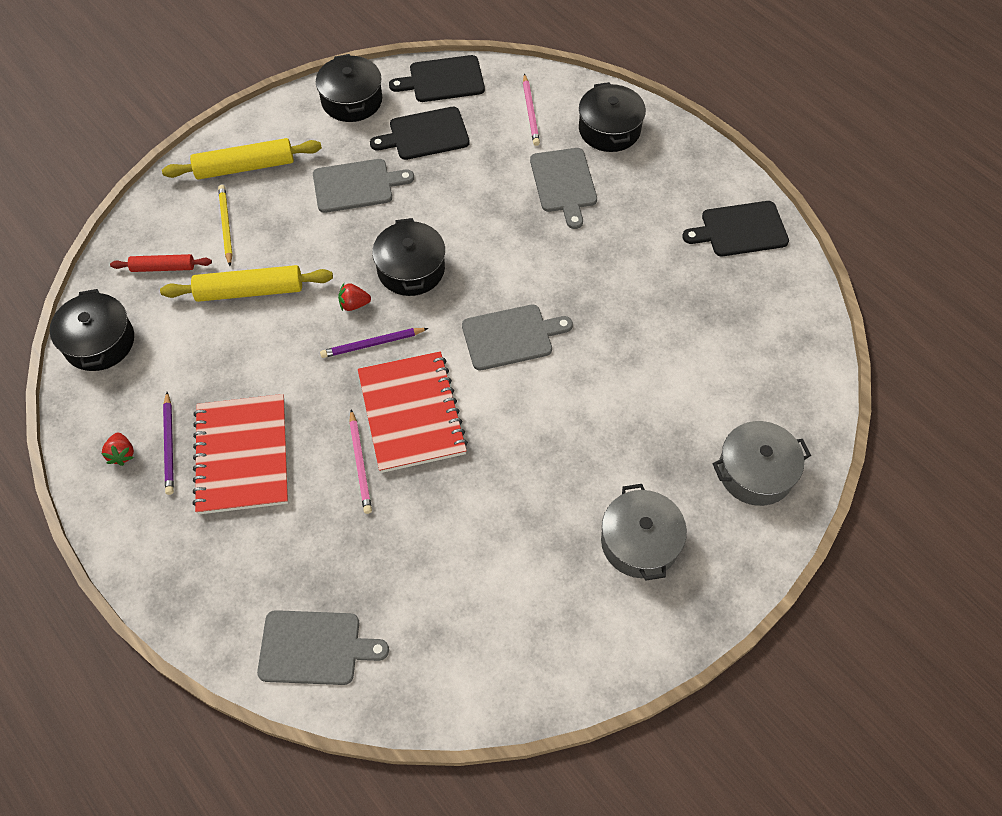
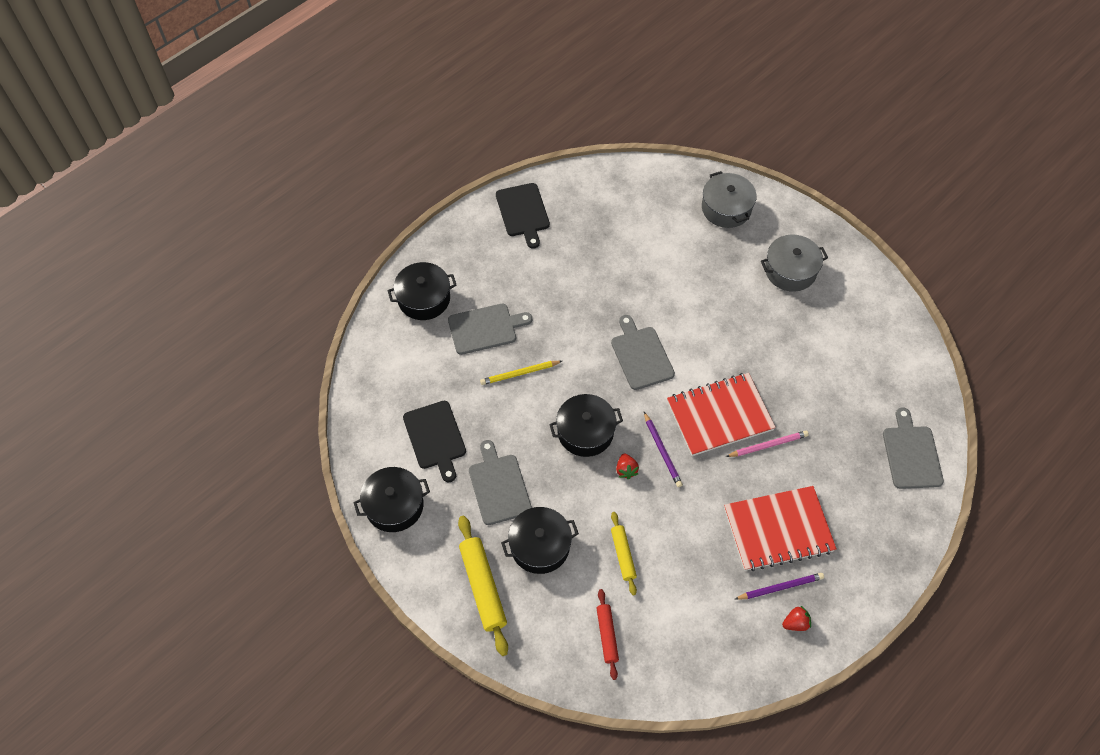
camera: 95 degrees left, 0 degrees up
black pot [50,289,134,371] -> black pot moved to [501,507,579,574]
yellow rolling pin [160,265,333,302] -> yellow rolling pin [611,512,637,595], size x0.60
yellow pencil [218,185,233,266] -> yellow pencil moved to [480,361,562,385]
black cutting board [389,55,485,102] -> none
pink pencil [523,74,540,146] -> none

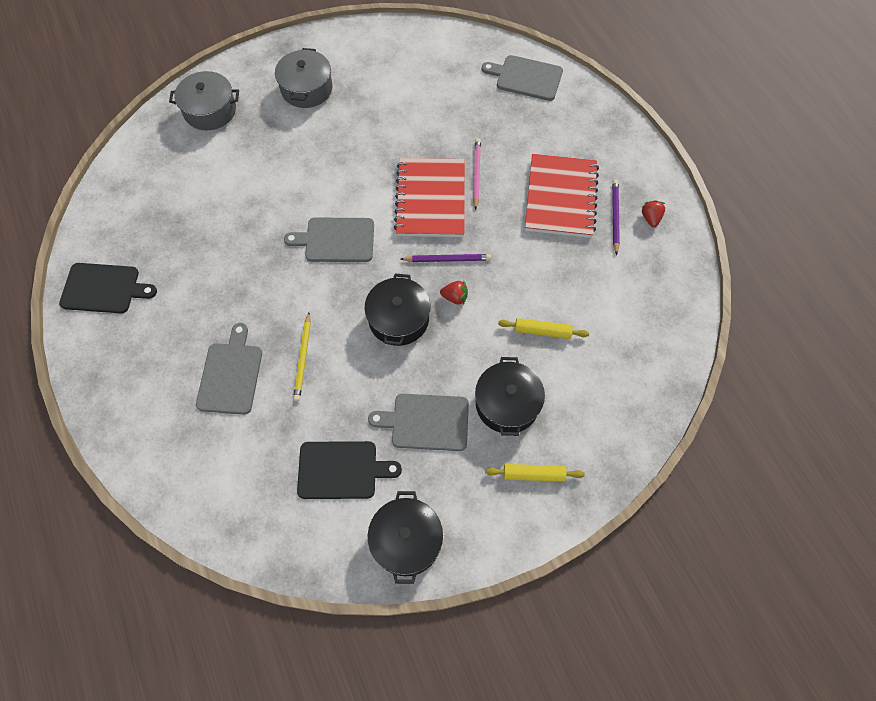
camera: 70 degrees left, 5 degrees up
black pot [388,262,457,320] -> none
yellow rolling pin [458,516,508,656] -> yellow rolling pin [485,464,585,482], size x0.60
red rolling pin [596,589,619,680] -> none

